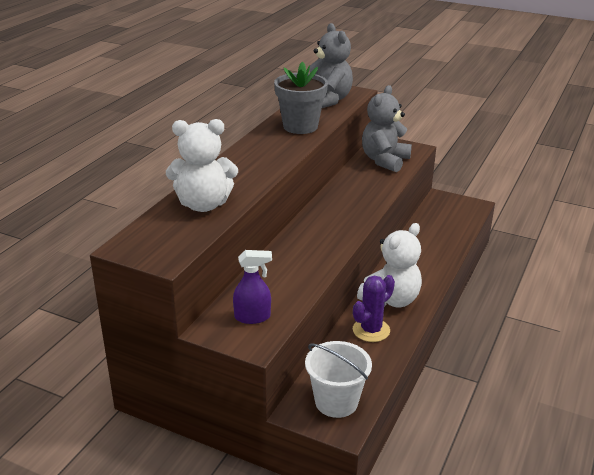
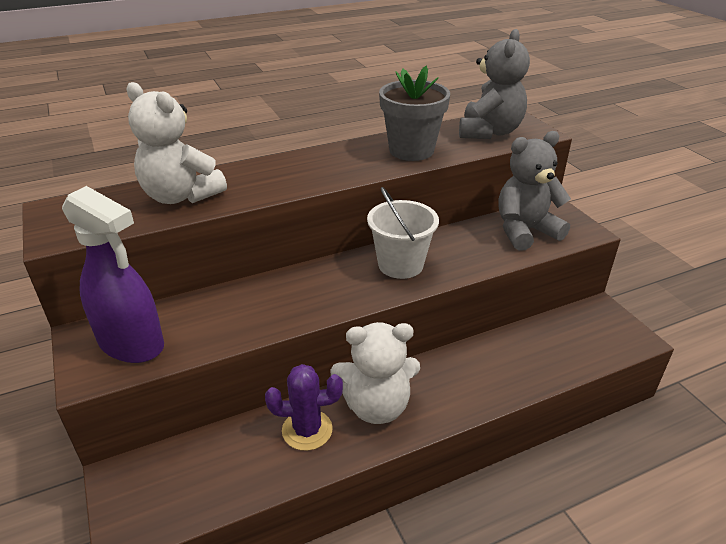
camera: 40 degrees right, 5 degrees up
purple spray bottle [233,250,272,324] -> purple spray bottle [62,186,164,363], size x1.77
white bucket [305,341,372,418] -> white bucket moved to [367,187,439,279]

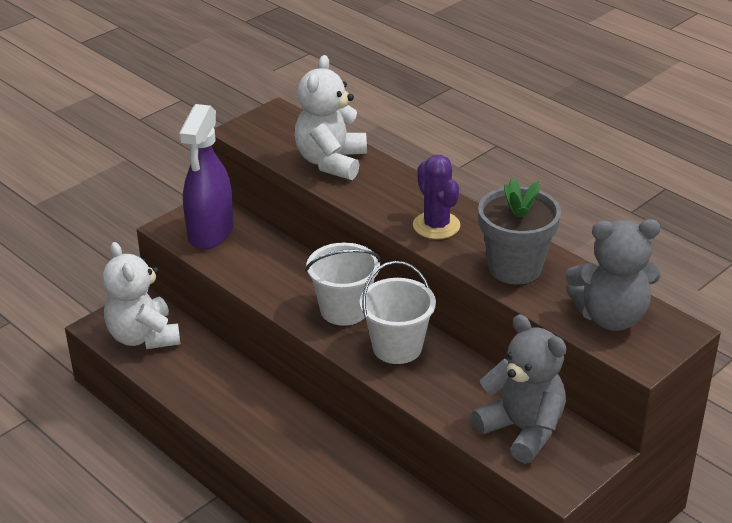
camera: 70 degrees right, 0 degrees up
purple cactus [265,364,343,451] -> purple cactus moved to [413,155,461,239]
white teddy bear [330,322,420,424] -> white teddy bear moved to [103,242,180,349]
none -> white bucket [305,242,381,326]

